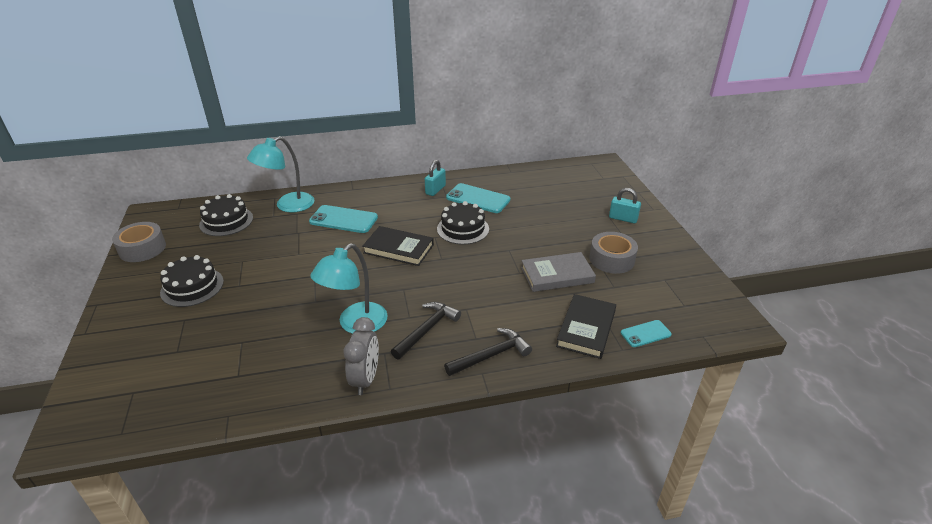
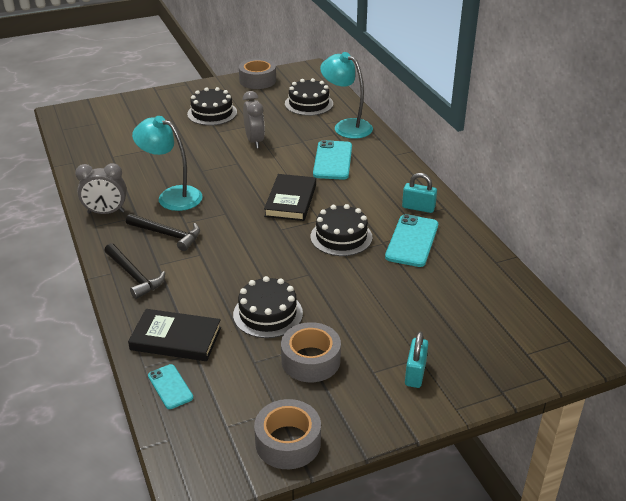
camera: 80 degrees right, 0 degrees up
grey book [521,252,596,292] -> black cake [233,276,303,338]
none -> grey clock [243,91,265,148]
none -> grey tape [254,399,321,469]

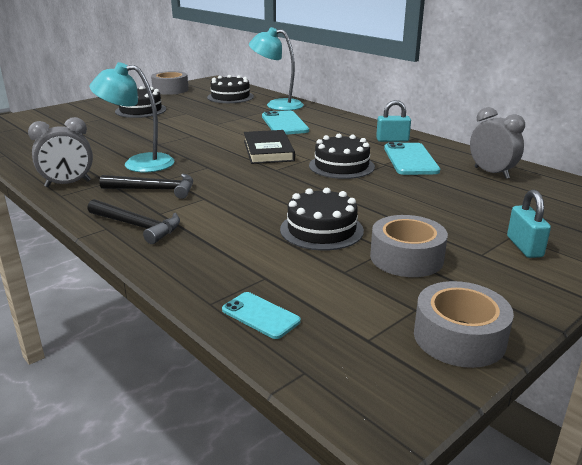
camera: 20 degrees left, 10 degrees down
black book [128,309,221,361] -> none
grey clock [243,91,265,148] -> grey clock moved to [470,107,525,179]

